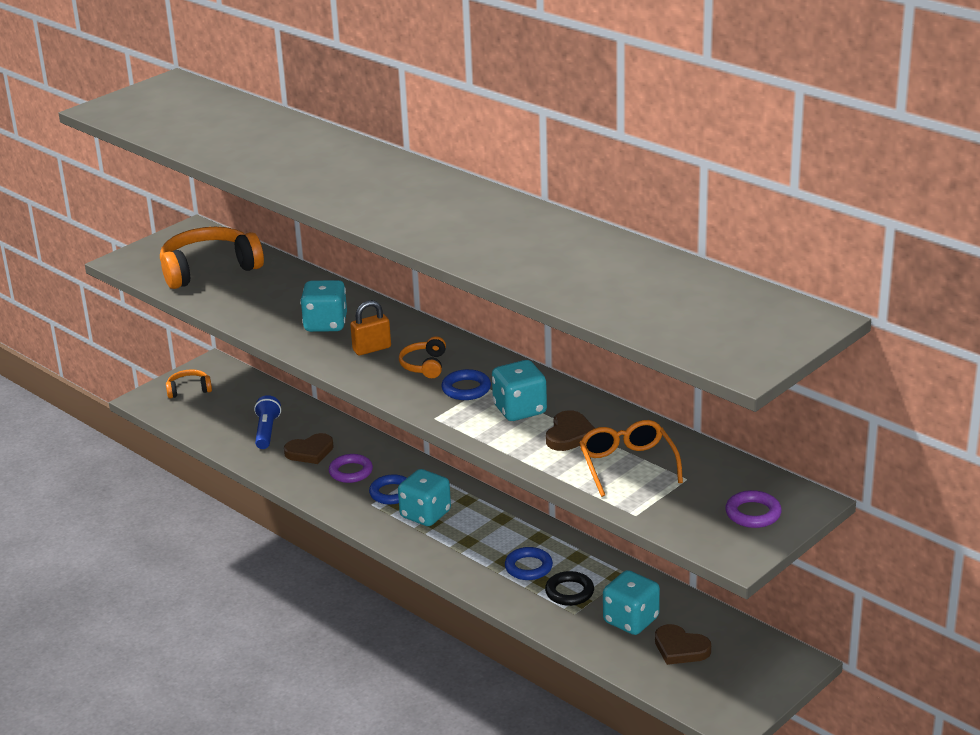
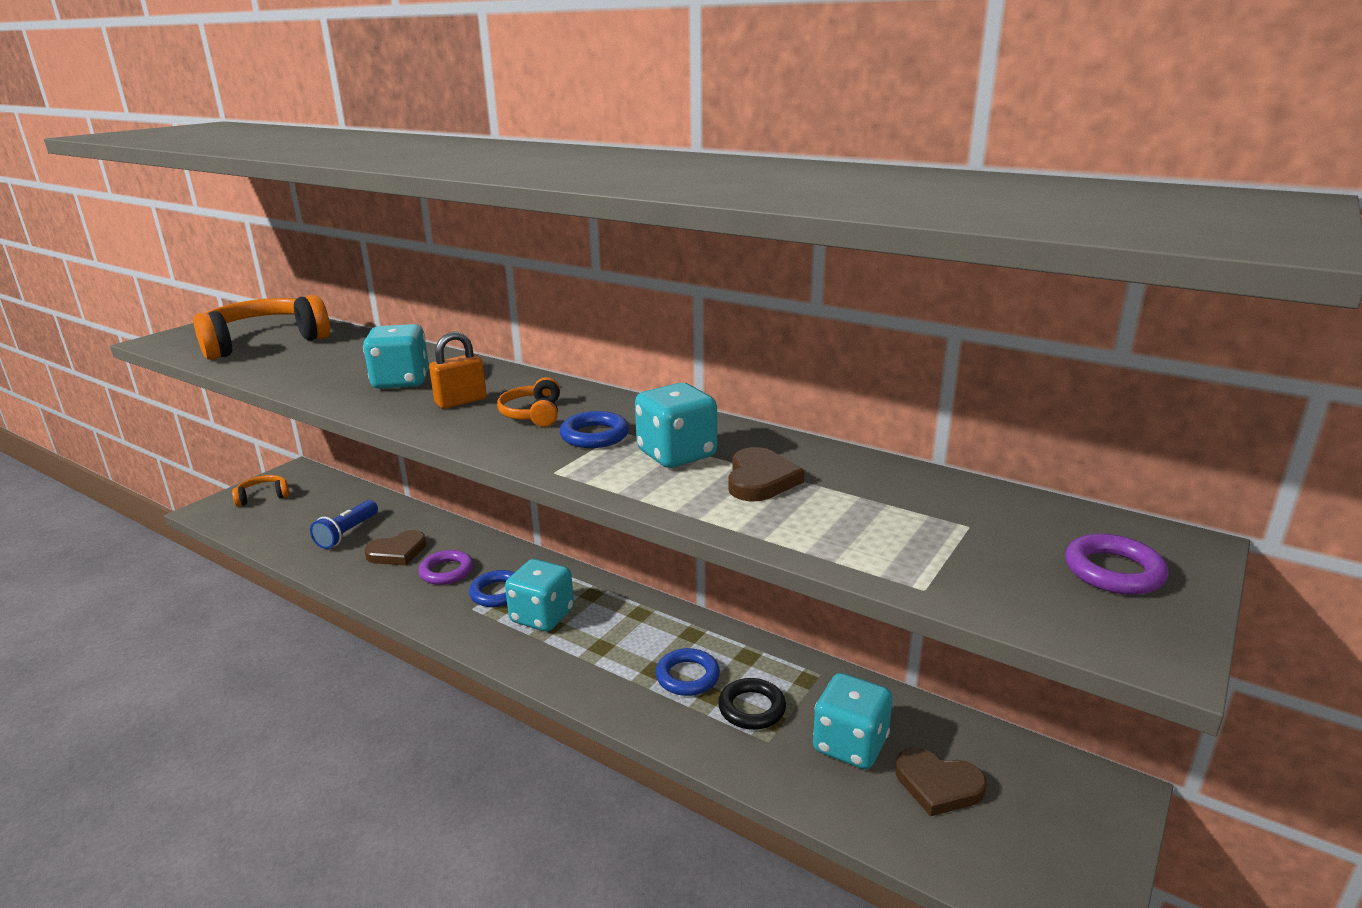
camera: 10 degrees left, 5 degrees down
blue flashlight [254,395,281,449] -> blue flashlight turned 150 degrees counterclockwise [310,500,378,549]
orange glasses [579,420,683,497] -> none

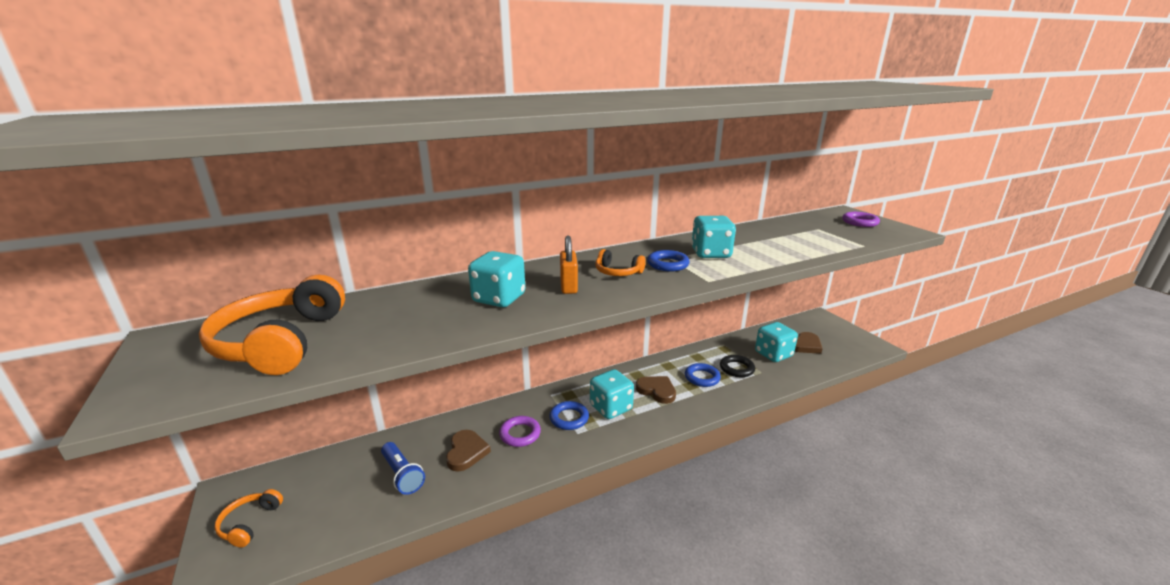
camera: 60 degrees left, 0 degrees up
brown heart [728,447,804,502] -> brown heart moved to [636,376,676,404]

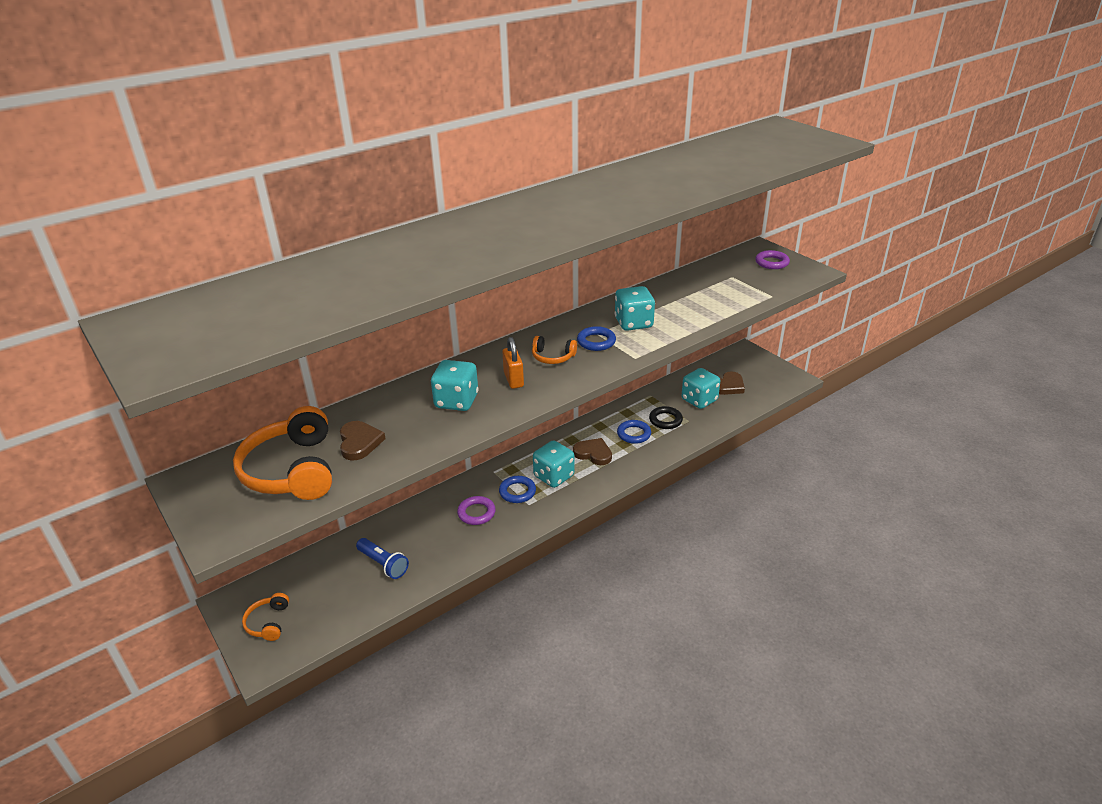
camera: 10 degrees left, 10 degrees up
brown heart [446,430,491,472] -> brown heart moved to [340,421,386,460]

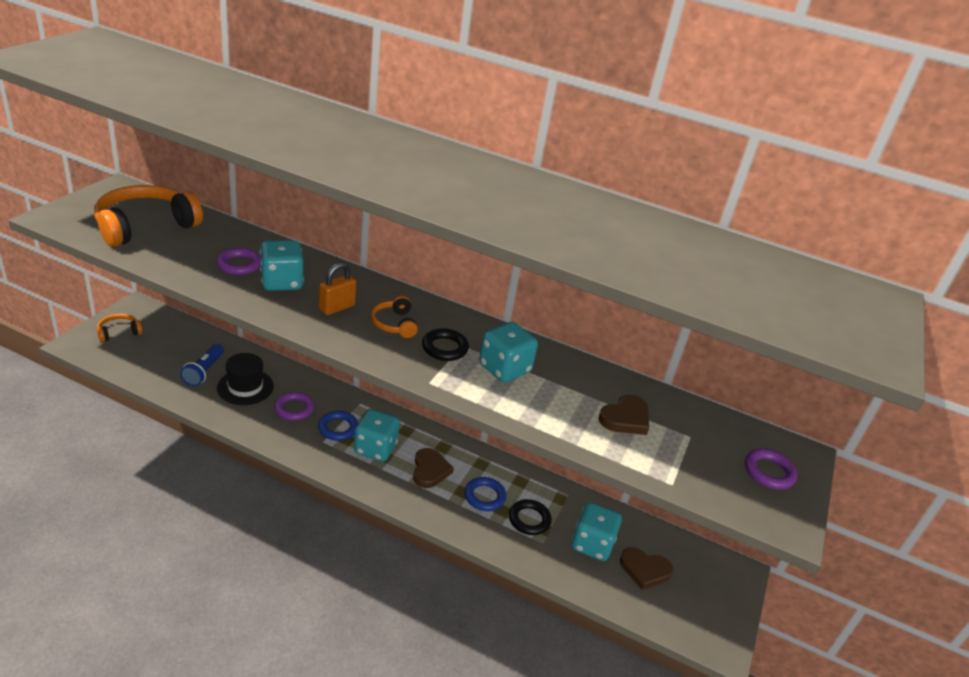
camera: 55 degrees right, 0 degrees up
brown heart [340,421,386,460] -> brown heart moved to [599,395,649,435]
blue ring [577,326,616,351] -> black ring [422,328,469,361]
none -> purple ring [216,248,261,275]
none -> black hat [217,353,274,405]

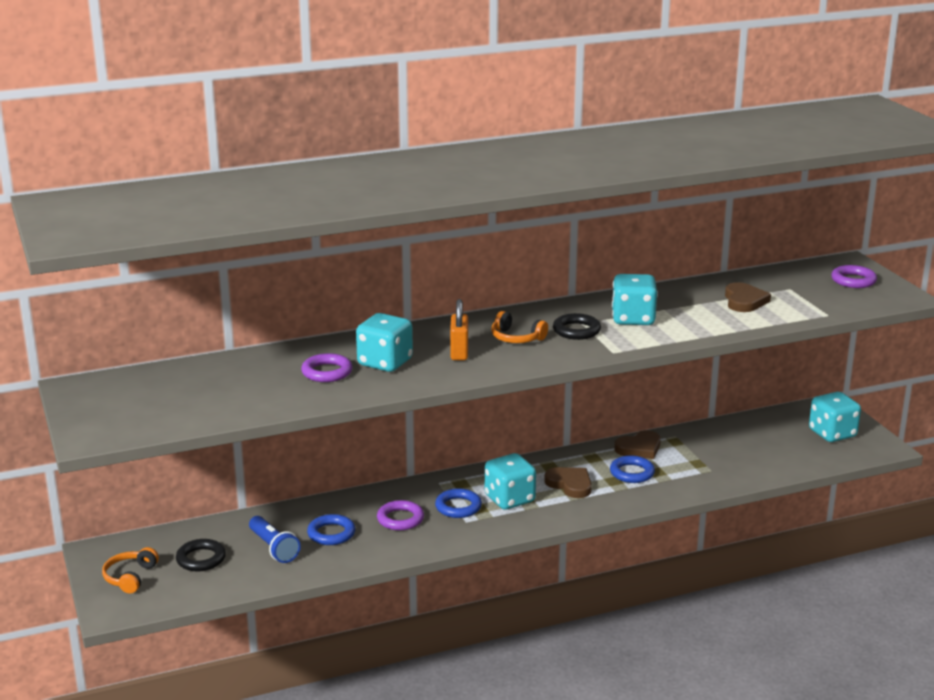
camera: 40 degrees left, 10 degrees down
orange headphones [94,185,203,247] -> none
black hat [217,353,274,405] -> blue ring [307,514,355,545]
black ring [509,499,552,535] -> black ring moved to [176,539,226,571]
turquoise dice [572,502,622,561] -> turquoise dice moved to [809,392,861,442]
brown heart [620,547,673,590] -> brown heart moved to [614,430,661,459]

